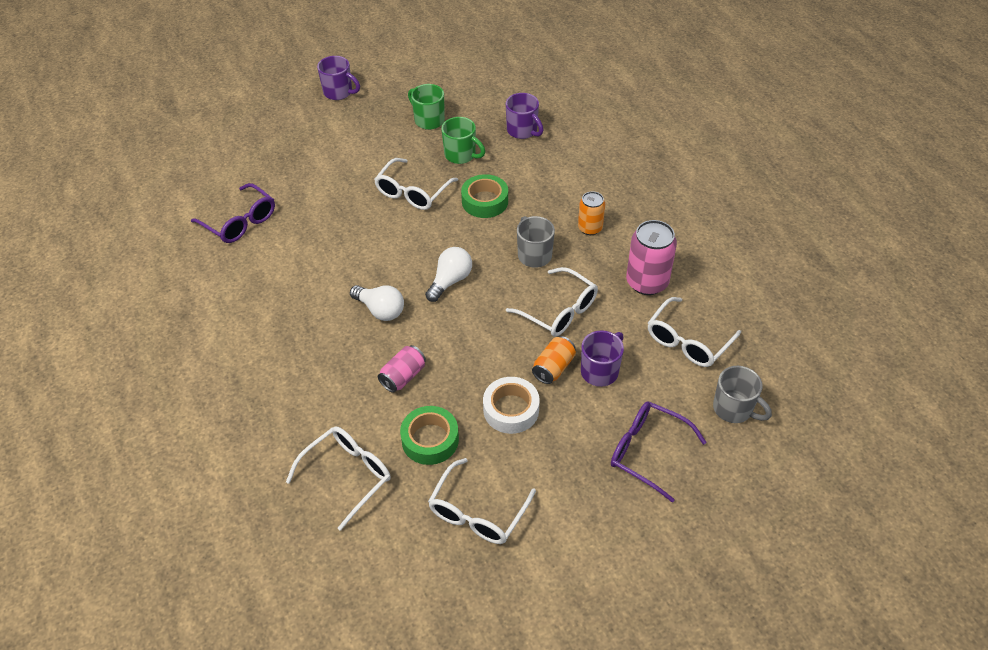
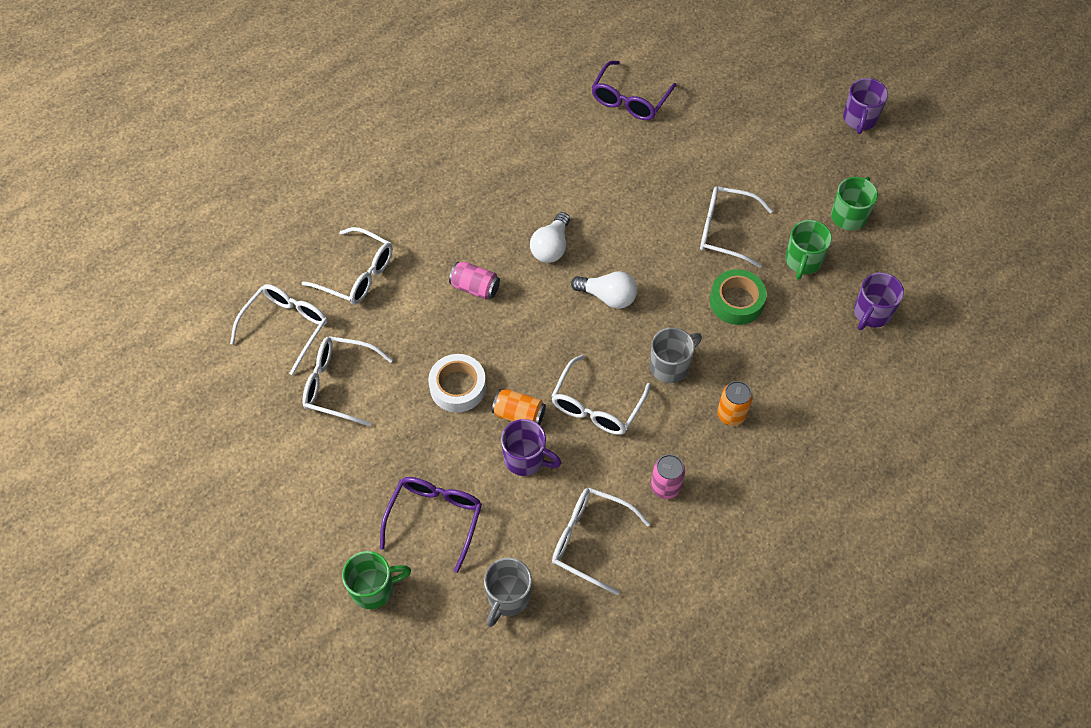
camera: 75 degrees right, 10 degrees up
green tape [400,406,459,465] -> none
pink can [626,220,677,295] -> pink can [651,454,685,499], size x0.61
none -> white glasses [230,284,327,375]
none -> green mug [342,551,411,609]

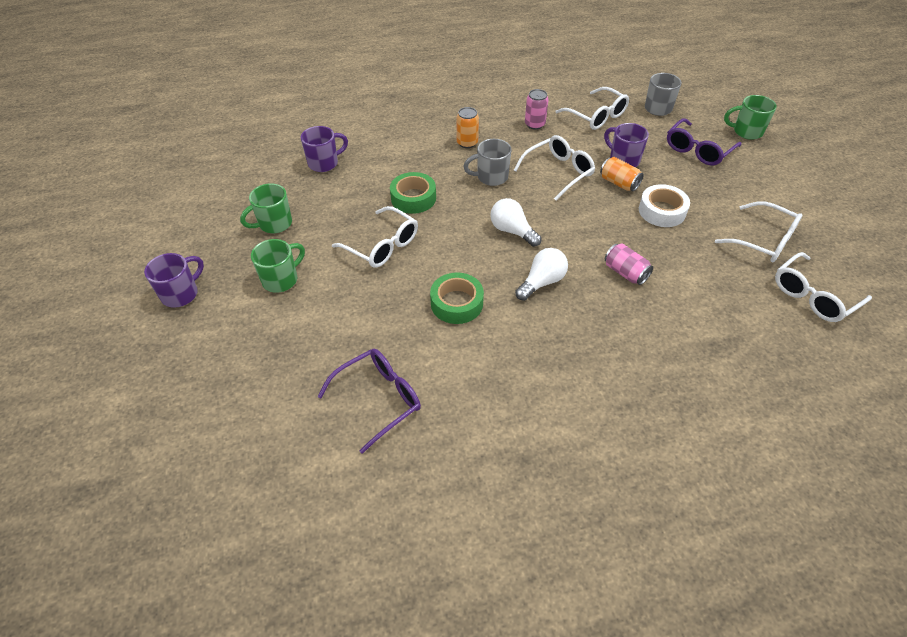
camera: 155 degrees left, 10 degrees down
white glasses [302,227,393,305] -> none
green mug [785,220,832,280] -> green mug moved to [251,239,305,293]
none -> green tape [430,272,484,324]

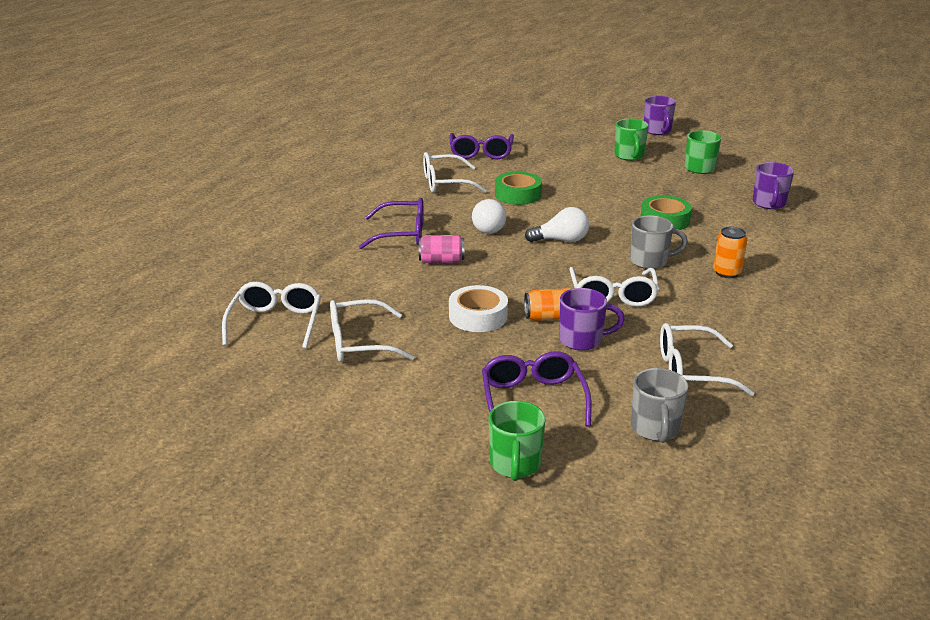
camera: 130 degrees right, 20 degrees down
white glasses [332,206,418,268] -> white glasses moved to [423,152,487,193]
grey mug [463,139,512,186] -> grey mug turned 60 degrees clockwise [630,215,688,269]
pink can [525,89,549,130] -> none
green mug [724,95,777,140] -> green mug turned 135 degrees clockwise [488,401,546,481]
none -> purple glasses [359,198,424,249]

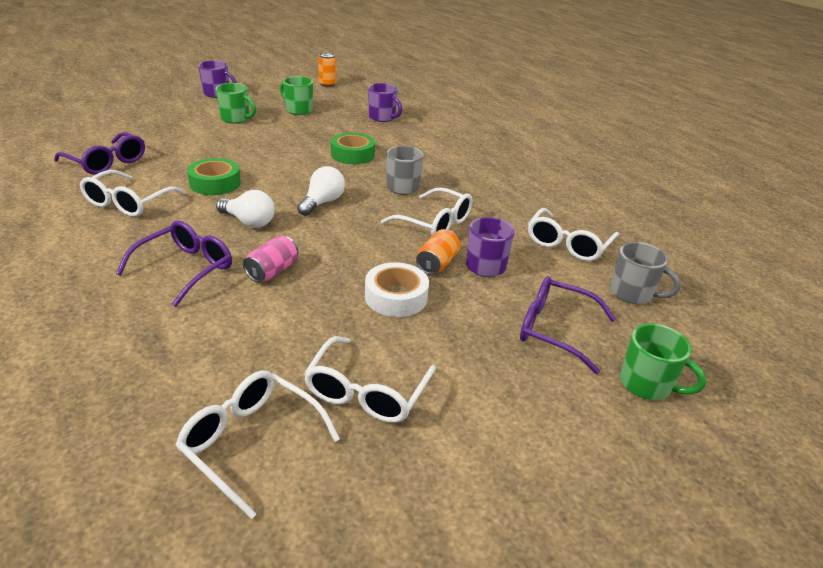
camera: 60 degrees left, 5 degrees up
orange can [713,227,747,278] -> orange can moved to [318,53,337,87]

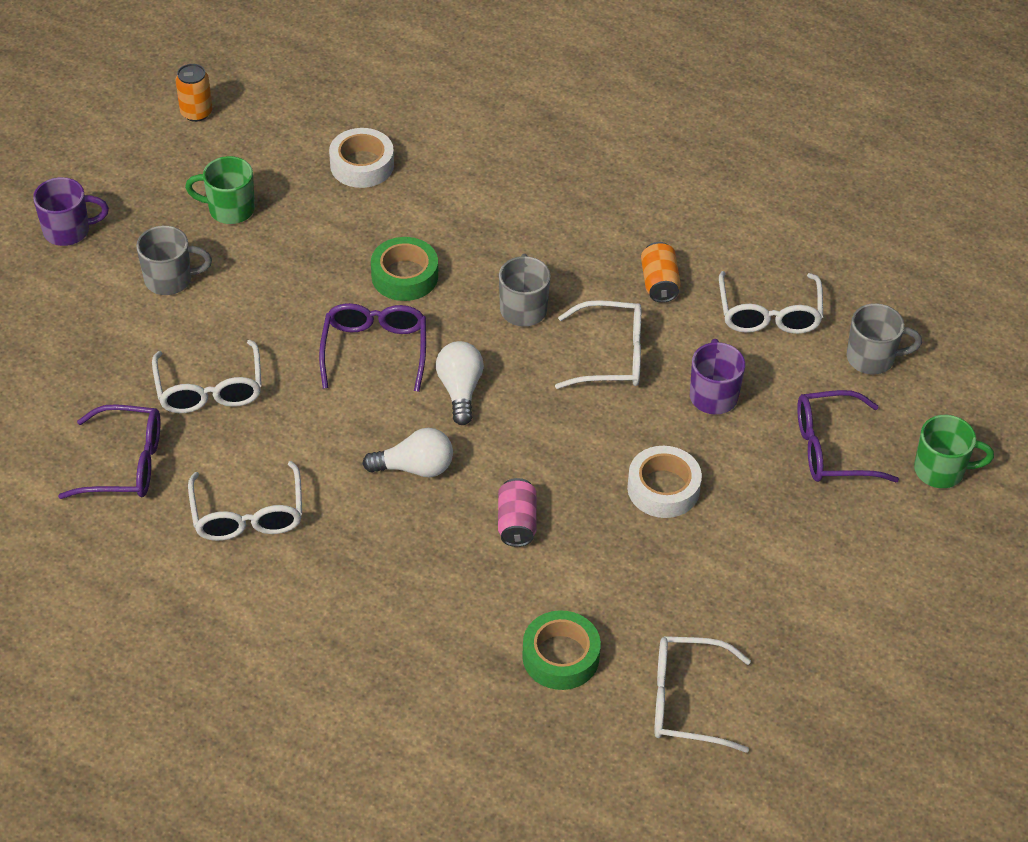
camera: 30 degrees left, 15 degrees up
purple glasses [116,221,232,307] -> purple glasses moved to [319,303,426,392]
green tape [187,158,241,195] -> green tape moved to [522,610,601,690]
green mug [216,83,256,124] -> grey mug [136,225,212,295]
white glasses [304,336,436,423] -> white glasses moved to [152,340,262,413]
purple mug [368,83,402,122] -> white tape [329,128,394,188]
orange can [416,229,460,275] -> orange can moved to [641,242,681,303]

